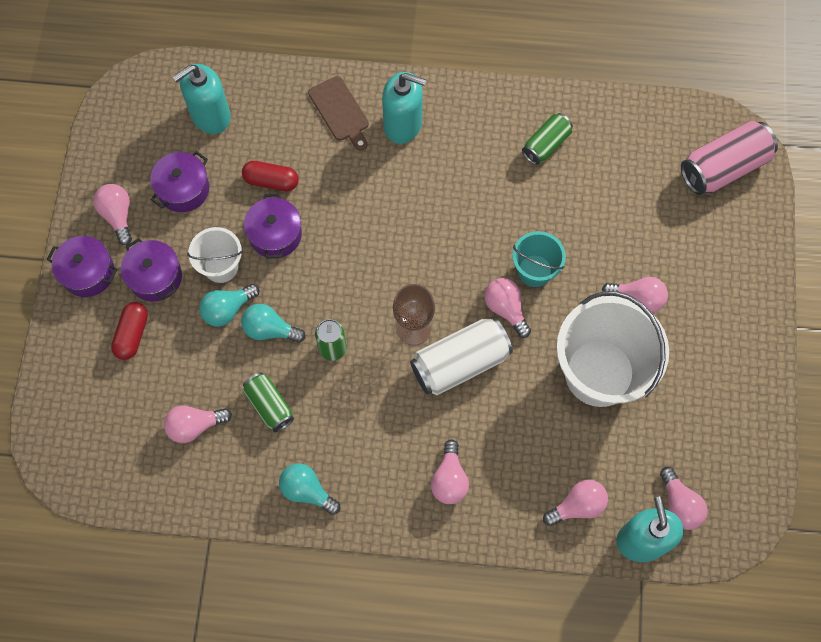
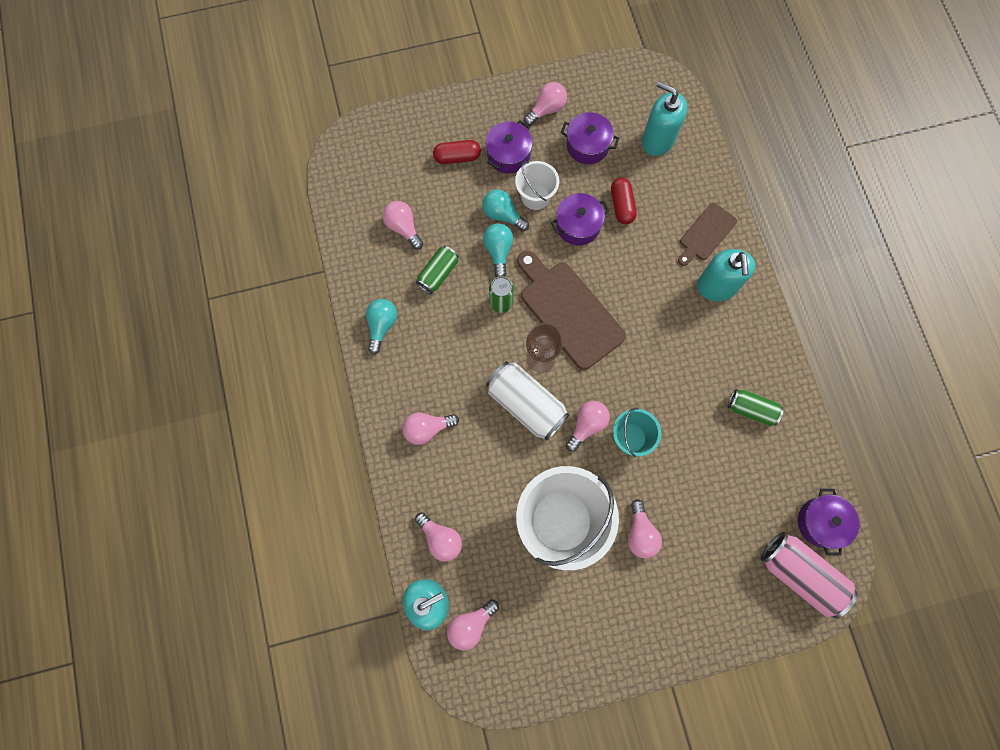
camera: 70 degrees right, 5 degrees up
purple pot [47,236,117,297] -> purple pot moved to [798,489,859,555]
none -> brown cutting board [517,251,626,370]

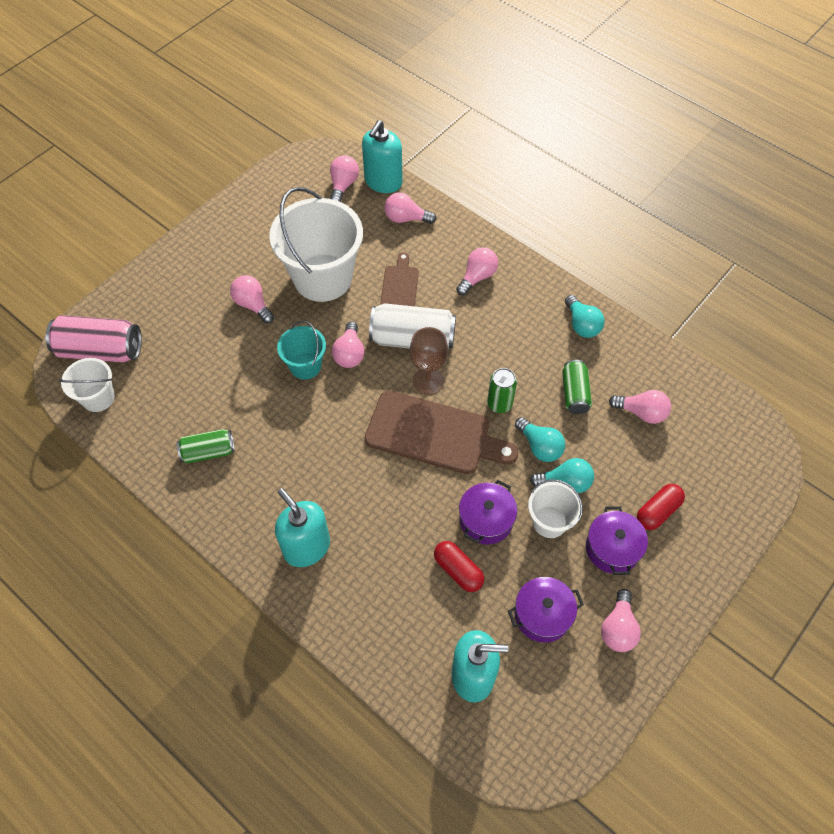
camera: 145 degrees right, 15 degrees down
brown cutting board [678,203,737,266] -> brown cutting board moved to [380,252,419,306]
purple pot [798,489,859,555] -> white bucket [59,358,115,412]

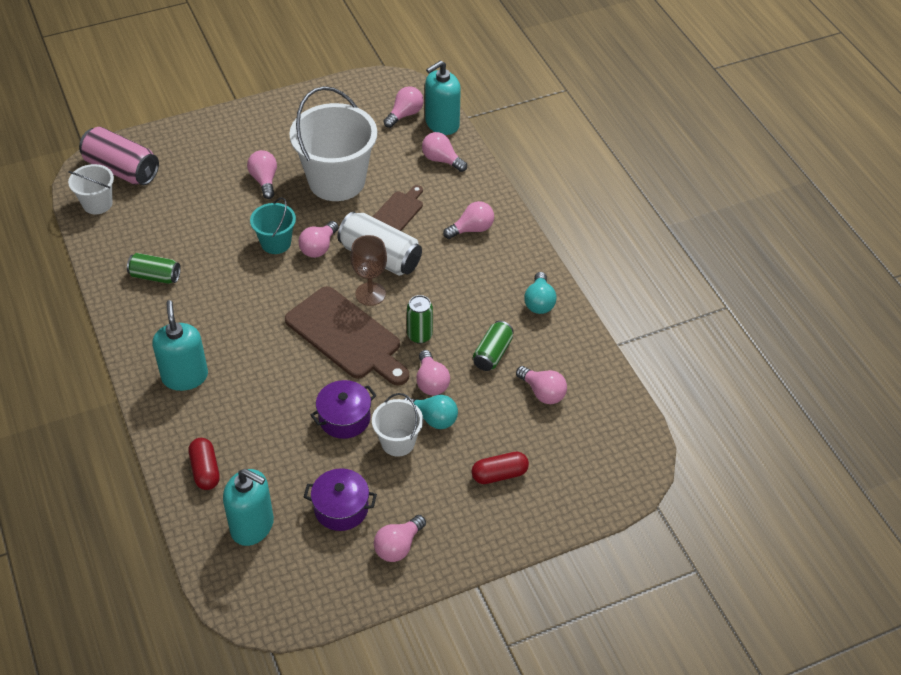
camera: 25 degrees right, 10 degrees down
red capsule [434,541,484,592] -> red capsule moved to [189,438,220,490]
turquoise light bulb [515,417,565,462] -> pink light bulb [416,350,450,396]
purple pot [586,506,648,575] -> none

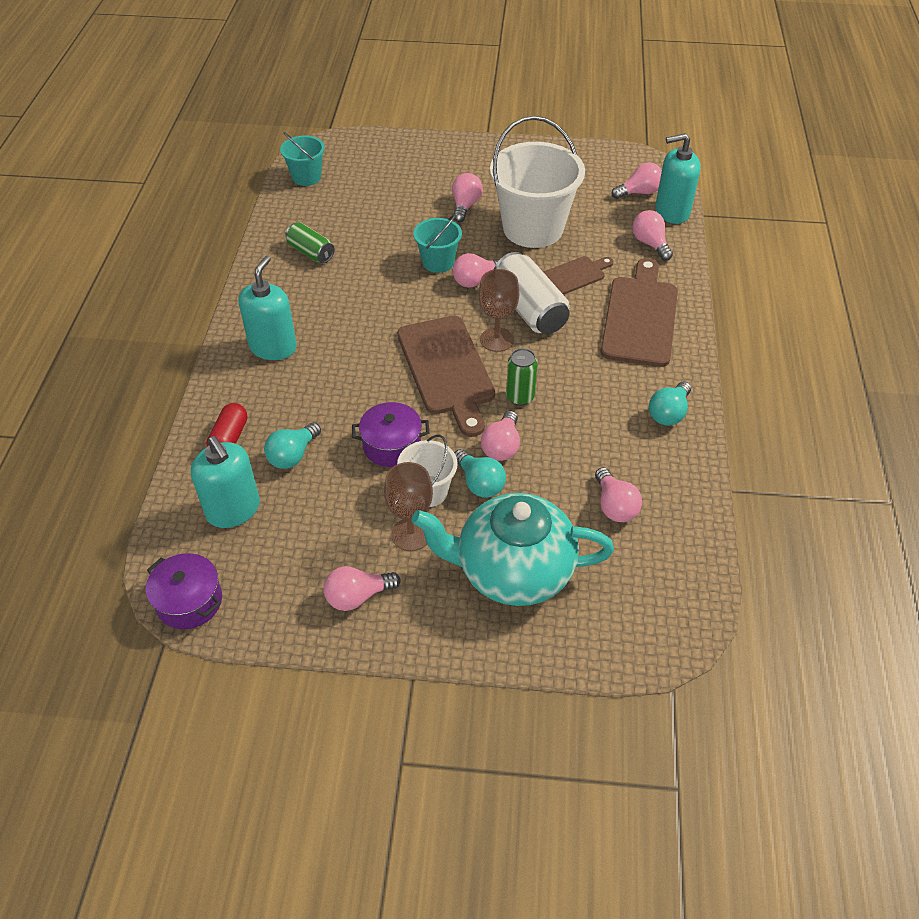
camera: 30 degrees right, 0 degrees up
white bucket [68,164,114,214] -> turquoise bucket [280,132,325,186]
pink can [79,127,159,185] -> none
purple pot [304,468,377,531] -> purple pot moved to [146,553,222,629]
pink light bulb [443,201,494,239] -> brown cutting board [601,258,678,367]
red capsule [471,452,529,484] -> turquoise teapot [412,493,614,606]
green can [473,321,514,371] -> none
none -> turquoise light bulb [264,422,321,469]
none -> brown goblet [384,462,433,551]

